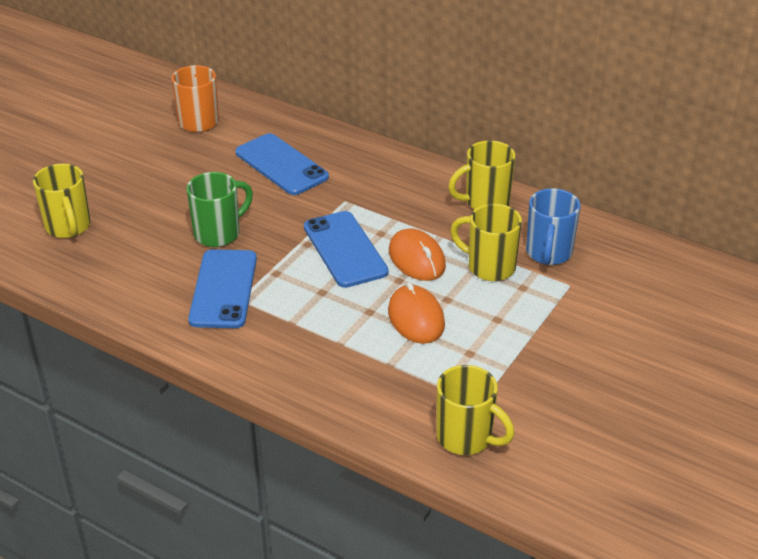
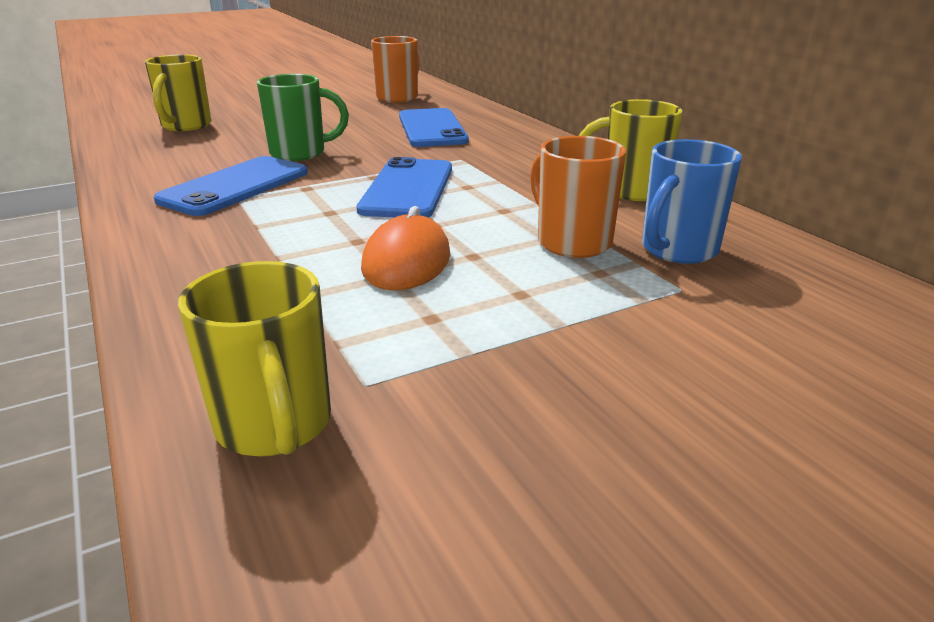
camera: 30 degrees right, 10 degrees down
orange mouse [389,228,446,281] -> none
yellow mug [450,204,522,281] -> orange mug [530,136,626,258]

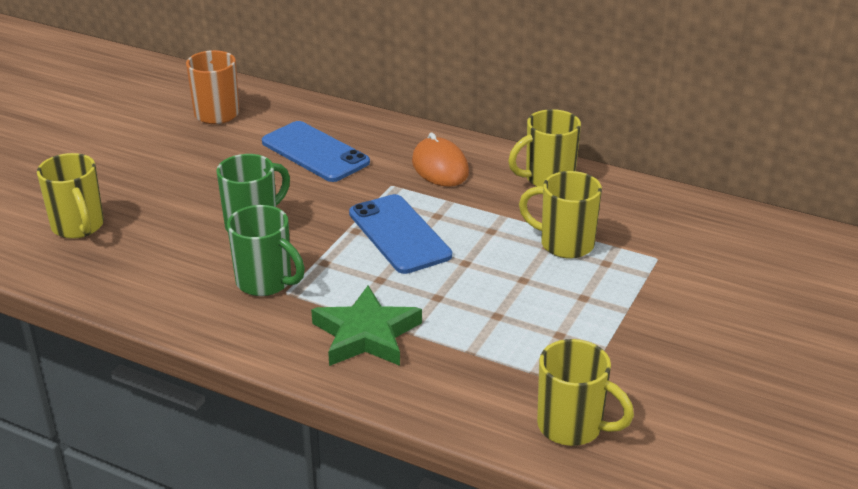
camera: 35 degrees left, 5 degrees up
blue phone [154,156,308,216] -> green mug [227,205,305,296]
orange mouse [361,206,450,290] -> orange mouse moved to [412,133,469,187]
orange mug [530,136,626,258] -> yellow mug [519,171,602,259]
blue mug [642,139,742,264] -> none
none -> green star [311,286,422,366]

